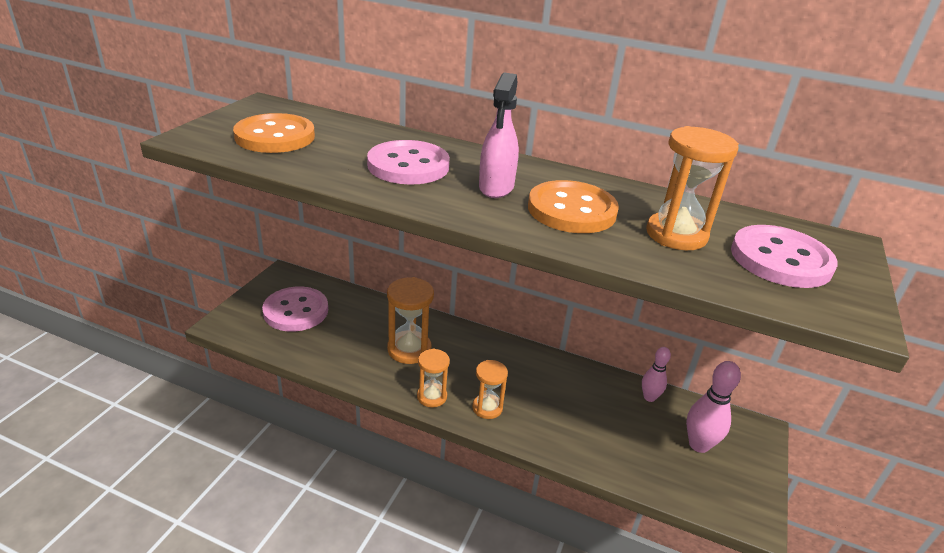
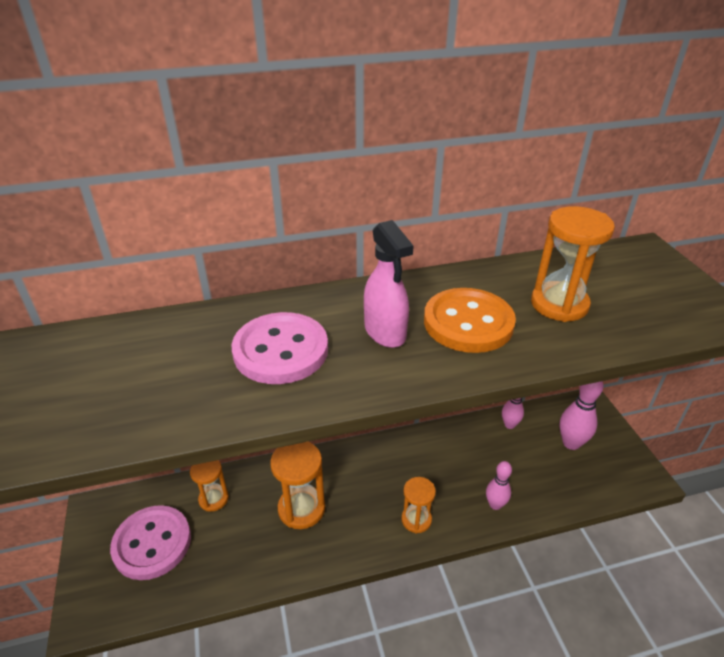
camera: 35 degrees left, 5 degrees up
orange button [233,113,315,153] -> none
orange hourglass [417,349,450,408] -> orange hourglass moved to [190,460,229,512]
pink button [731,225,838,288] -> none
none -> pink bowling pin [486,461,512,510]

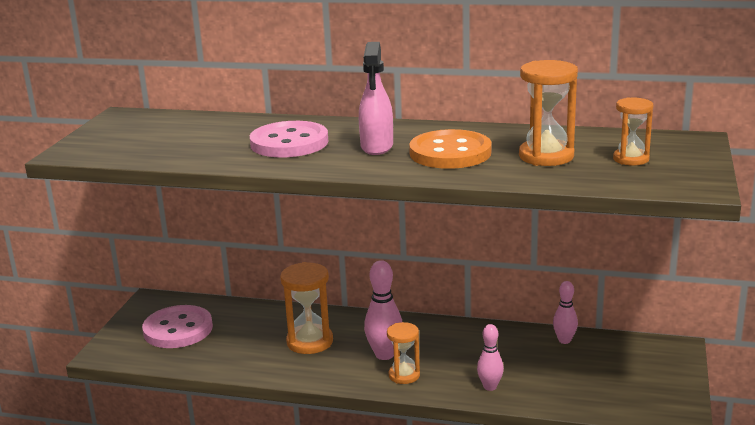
camera: 30 degrees right, 15 degrees down
orange hourglass [190,460,229,512] -> orange hourglass moved to [613,97,653,165]
pink bowling pin [560,381,604,450] -> pink bowling pin moved to [364,260,402,360]

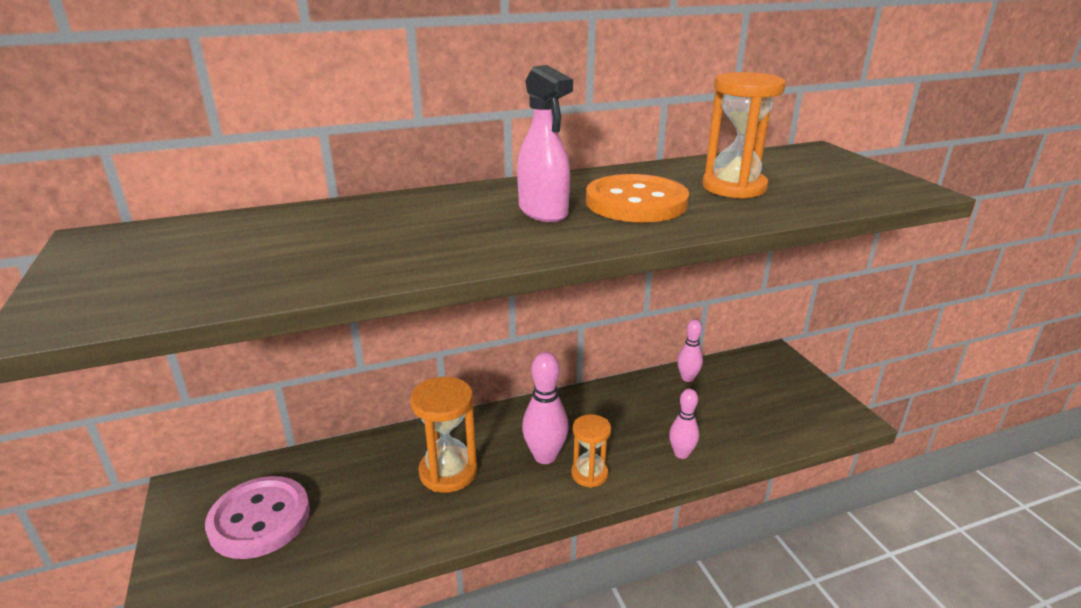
camera: 35 degrees left, 5 degrees up
pink button [250,121,328,157] -> none
orange hourglass [613,97,653,165] -> none

